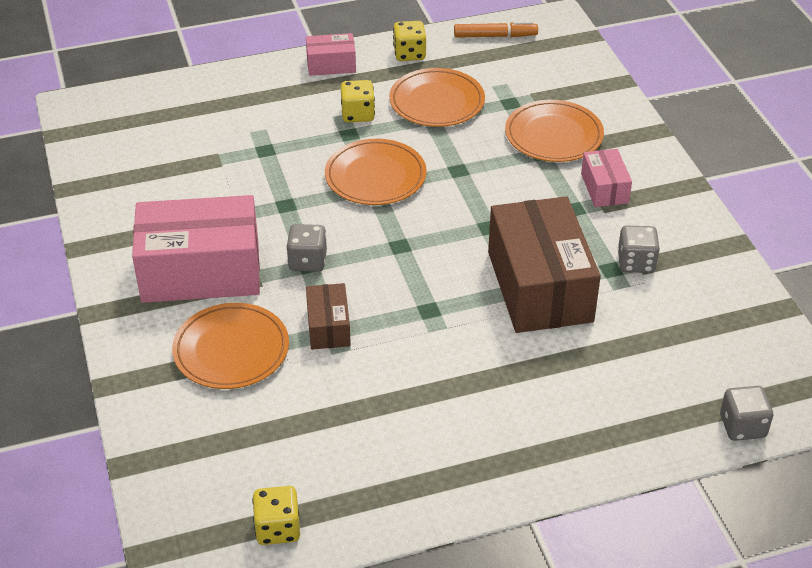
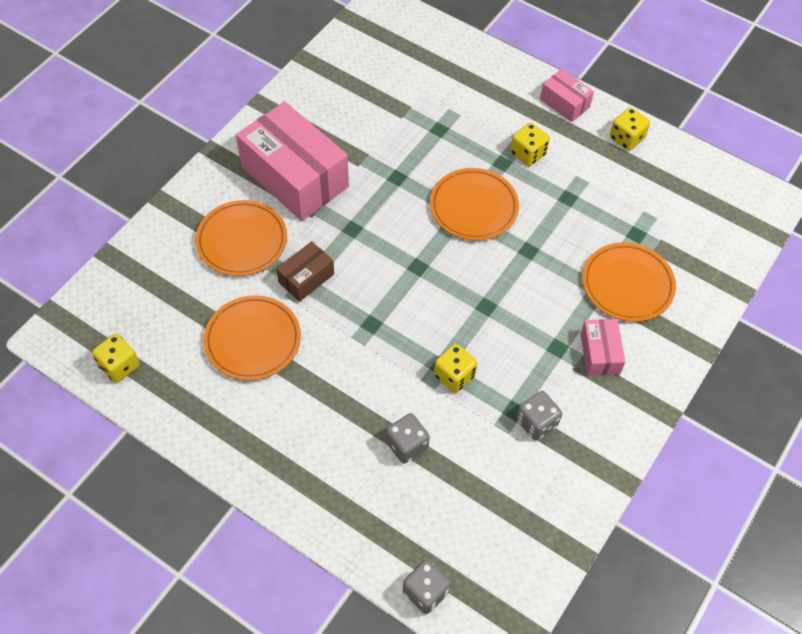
camera: 50 degrees right, 15 degrees up
grey dice [286,224,327,272] -> grey dice moved to [386,413,430,464]
orange plate [389,68,485,127] -> orange plate moved to [204,295,301,381]
orange marker [454,21,538,38] -> none
brown box [488,196,601,333] -> yellow dice [434,344,477,393]
pink box [581,149,632,207] -> pink box turned 45 degrees counterclockwise [580,319,625,376]

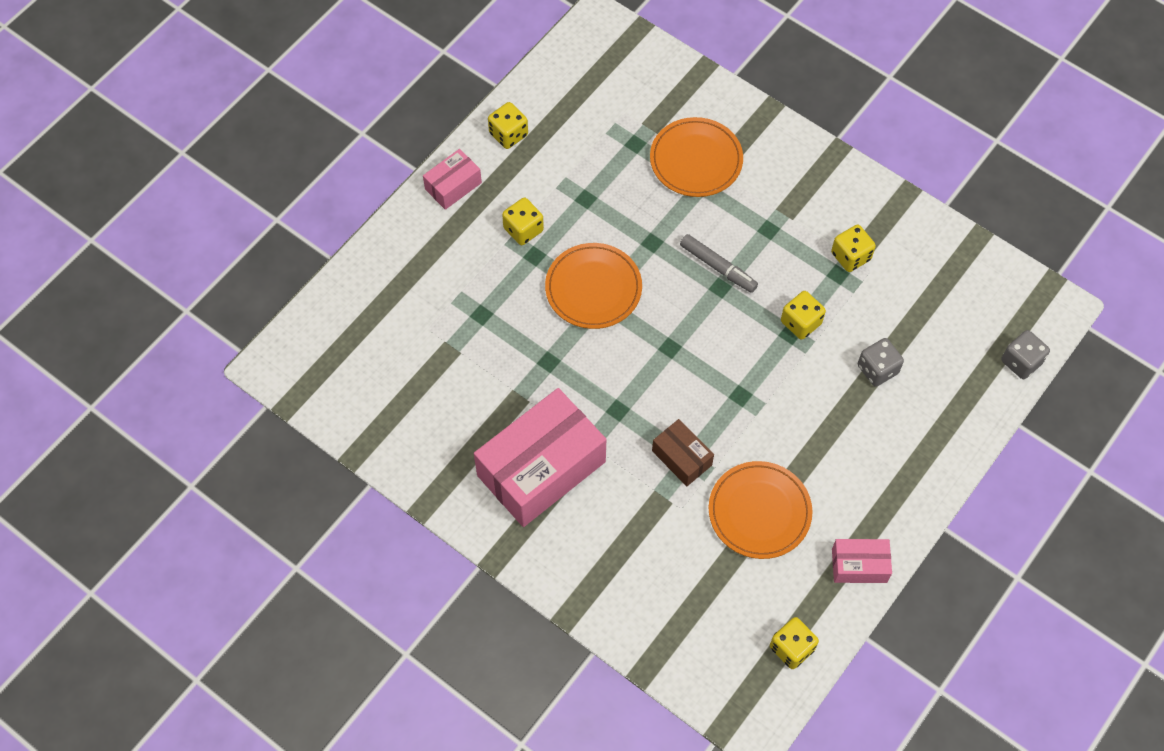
camera: 85 degrees left, 5 degrees up
orange plate [195,200,287,276] -> none
grey dice [516,391,562,441] -> yellow dice [831,225,876,272]
pink box [580,319,625,376] -> pink box moved to [832,539,892,583]
none -> grey marker [680,234,758,293]

